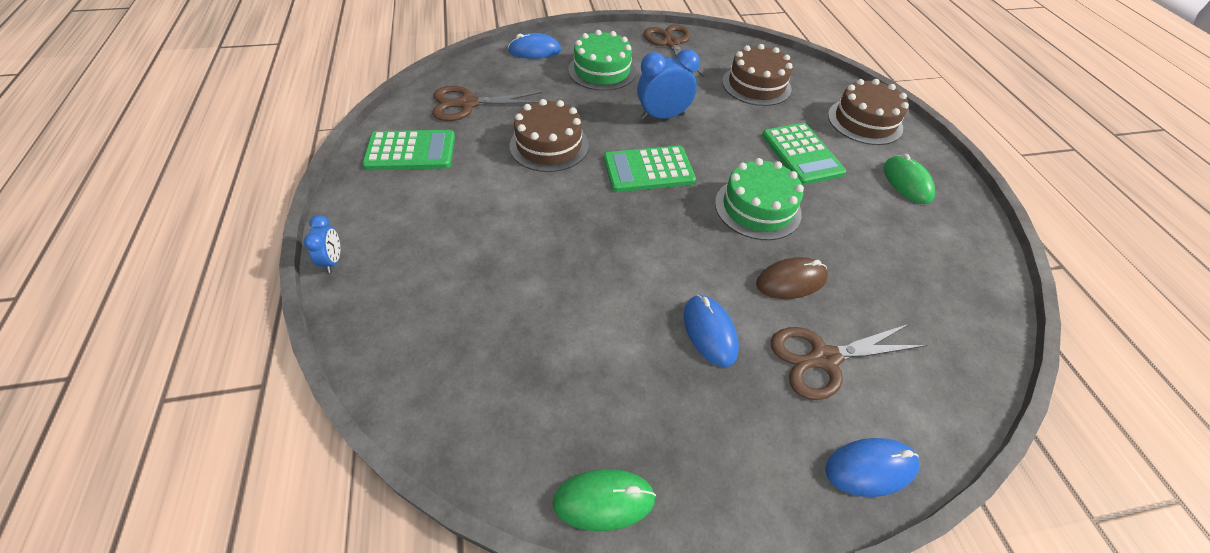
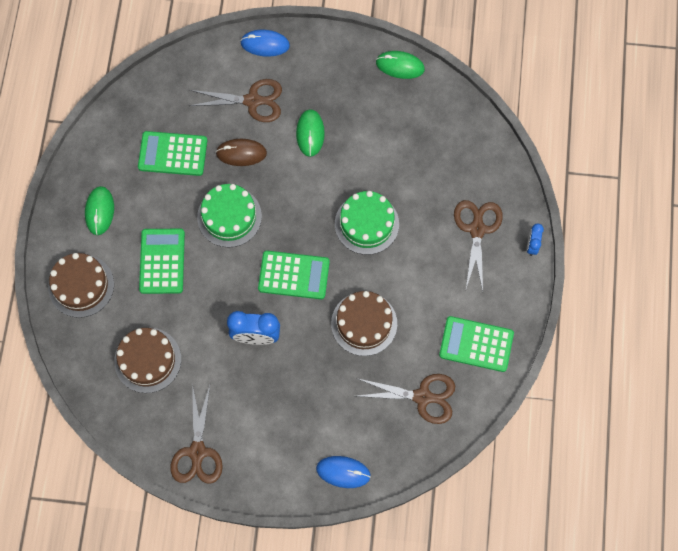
camera: 160 degrees left, 20 degrees up
green cake [568,30,636,91] -> green cake moved to [335,191,399,255]
blue mouse [684,295,739,367] -> green mouse [296,109,325,157]
none -> green calculator [138,131,207,176]
none -> brown scissors [454,200,503,291]

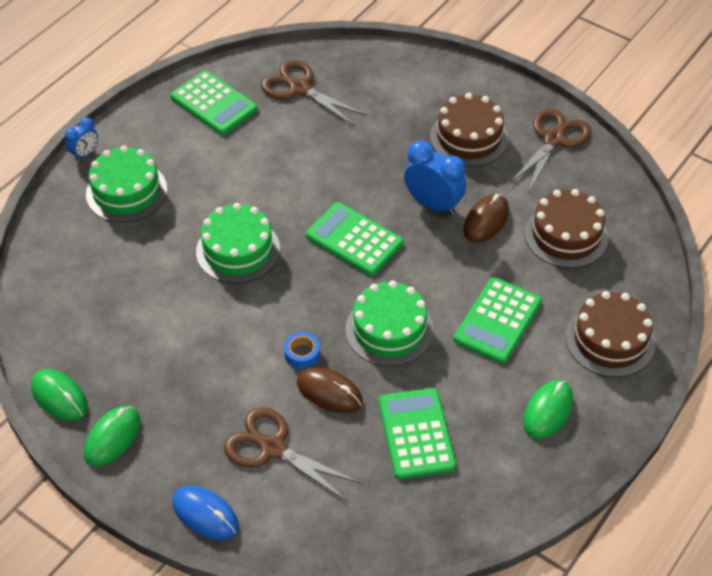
camera: 150 degrees left, 20 degrees down
green calculator [138,131,207,176] -> green calculator turned 135 degrees counterclockwise [379,388,456,480]
green mouse [296,109,325,157] -> green mouse moved to [84,406,140,467]
blue mouse [316,456,371,488] -> none
brown cake [331,291,397,356] -> brown cake moved to [430,93,508,167]
brown scissors [454,200,503,291] -> green cake [86,146,167,223]
none -> blue tape [284,332,320,369]
none -> brown mouse [463,194,509,243]

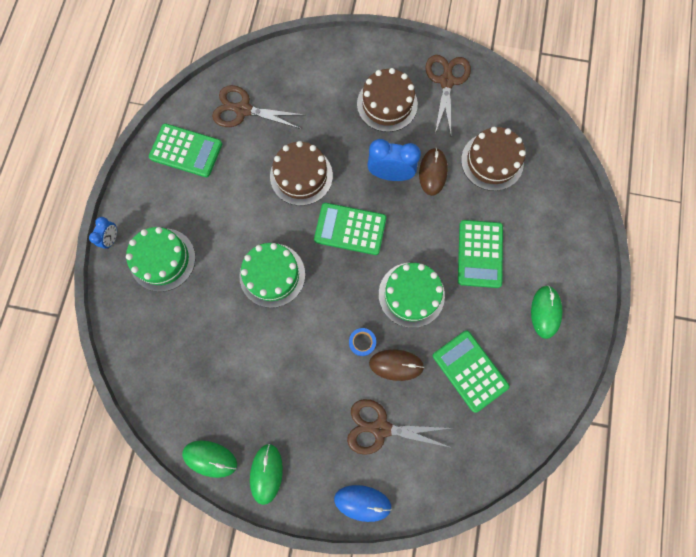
camera: 25 degrees left, 25 degrees up
brown cake [566,291,655,377] -> brown cake moved to [270,141,333,206]

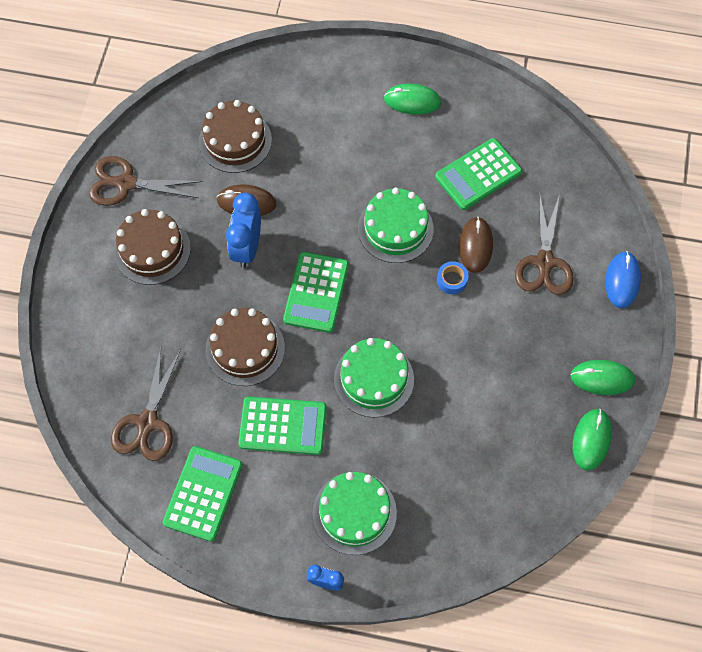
camera: 90 degrees left, 10 degrees down
green calculator [458,220,503,288] -> green calculator moved to [239,397,327,455]

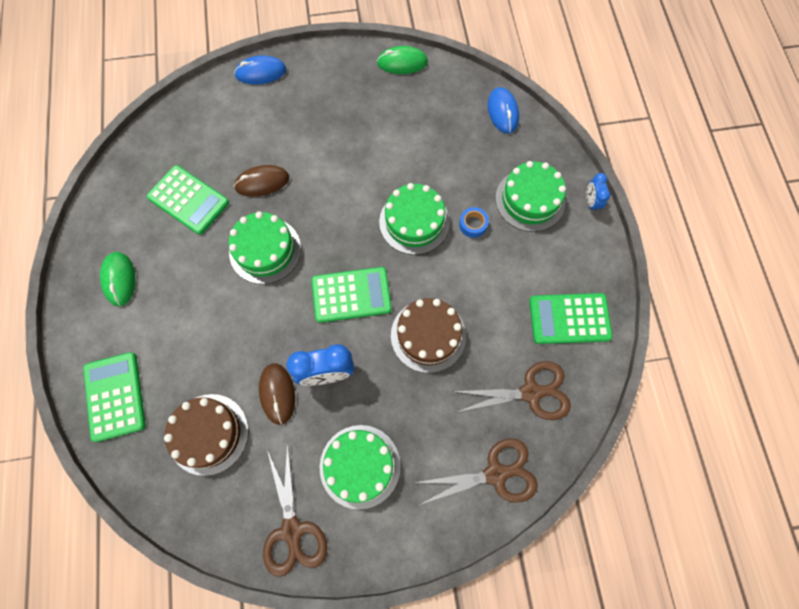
camera: 110 degrees left, 5 degrees up
brown cake [114,209,191,285] -> green cake [320,425,401,509]
green calculator [239,397,327,455] -> green calculator moved to [83,352,146,442]
blue tape [437,261,469,294] -> blue tape moved to [459,207,489,238]
brown scissors [515,192,574,295] -> brown scissors moved to [414,438,538,505]
green mouse [570,360,635,395] -> none
none -> blue mouse [488,87,519,134]

